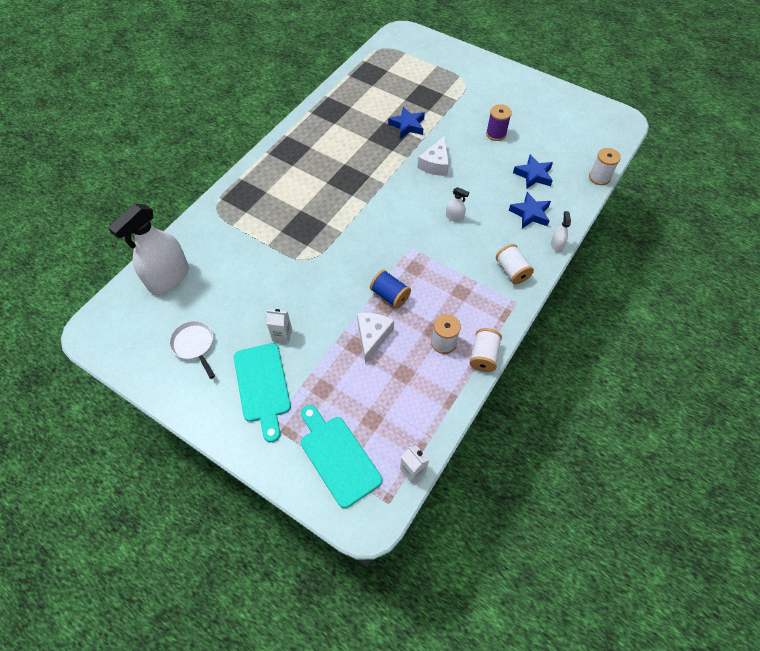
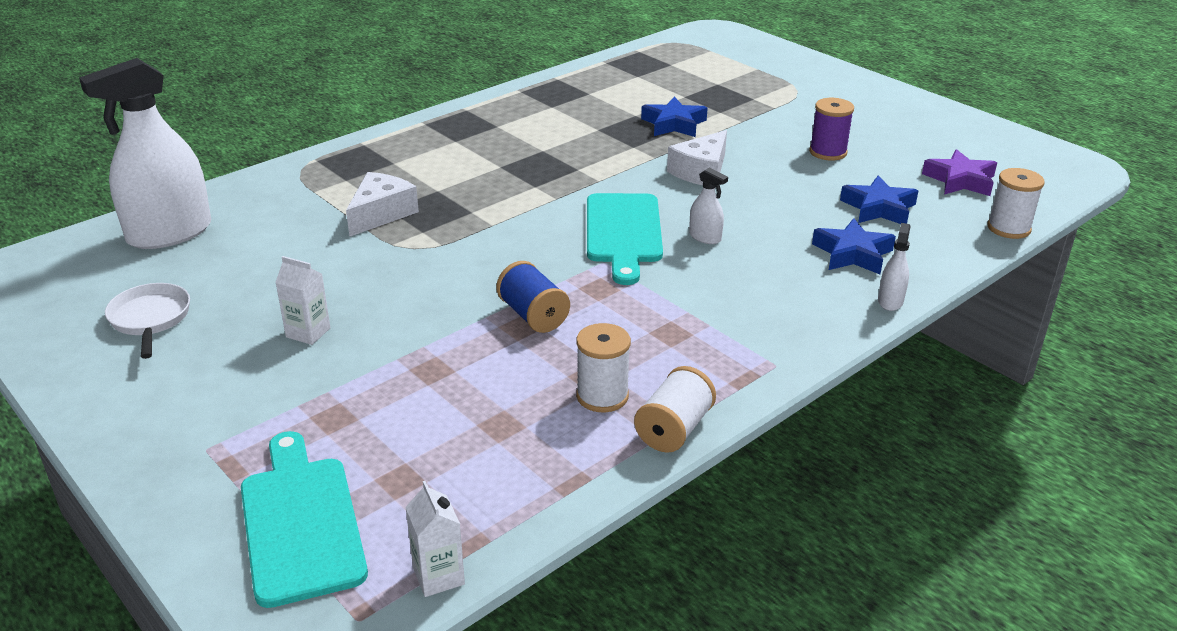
camera: 15 degrees right, 25 degrees down
turquoise cutting board [234,343,291,442] -> turquoise cutting board moved to [587,193,663,285]
white cheese [357,313,394,364] -> white cheese moved to [346,172,419,236]
white spool [496,244,534,284] -> none
none -> purple star [922,149,997,196]

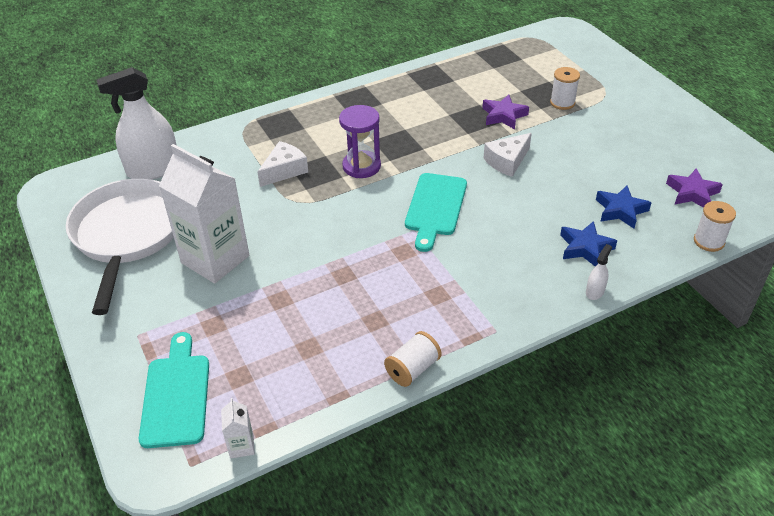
camera: 15 degrees right, 10 degrees up
white pan [105,283,190,359] -> white pan [66,178,174,315], size x2.31
white carton [275,256,331,345] -> white carton [159,144,249,284], size x2.47
blue spool [496,261,570,333] -> none
white spool [576,323,631,412] -> white spool moved to [550,67,580,110]
blue star [641,97,708,137] -> purple star [482,94,529,129]
white spray bottle [689,167,728,244] -> none
purple spool [809,98,854,160] -> none
none -> purple hourglass [339,105,381,178]

